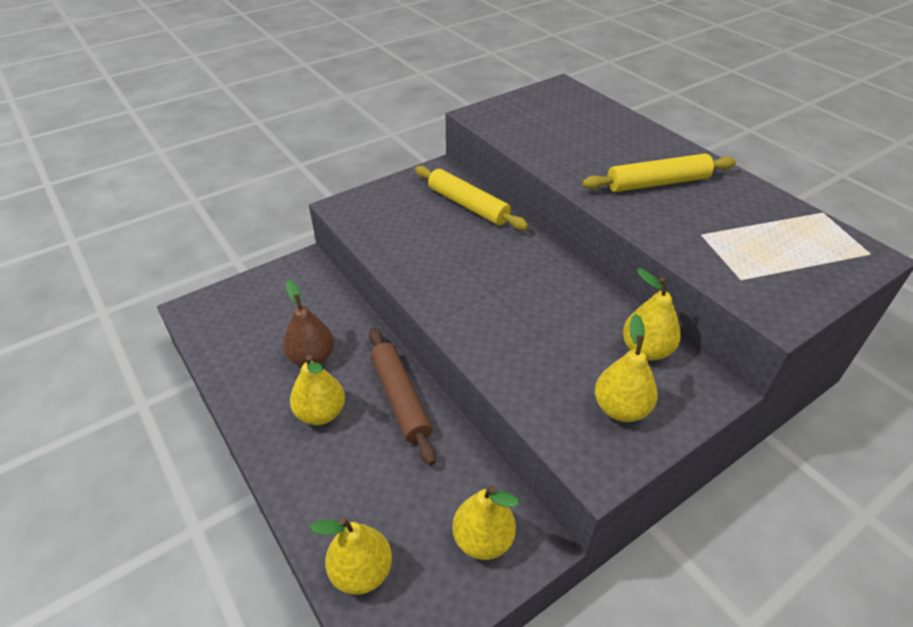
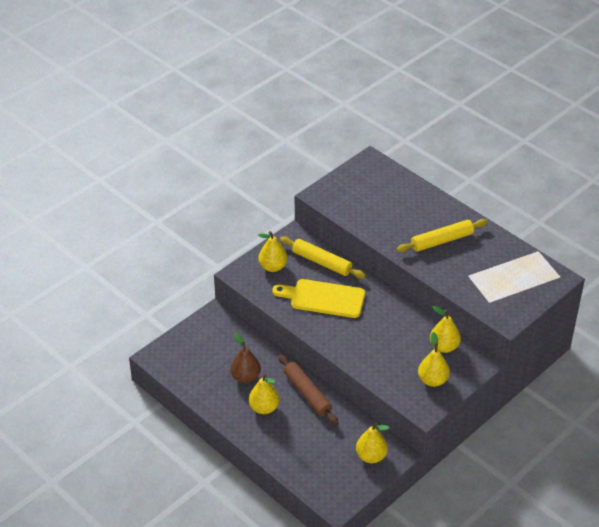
camera: 10 degrees left, 0 degrees up
yellow pear [310,517,392,595] -> yellow pear moved to [258,231,287,272]
none -> yellow cutting board [272,279,365,318]

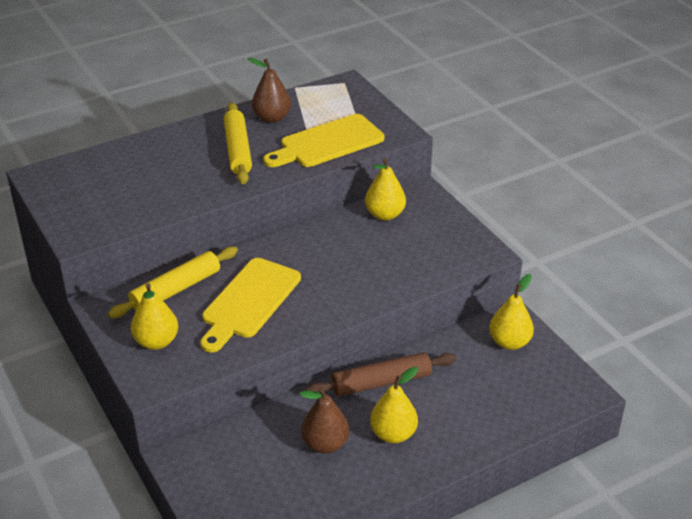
camera: 75 degrees left, 5 degrees down
yellow pear [418,332,450,387] -> none
none -> brown pear [248,58,291,123]
none -> yellow cutting board [263,114,384,167]

